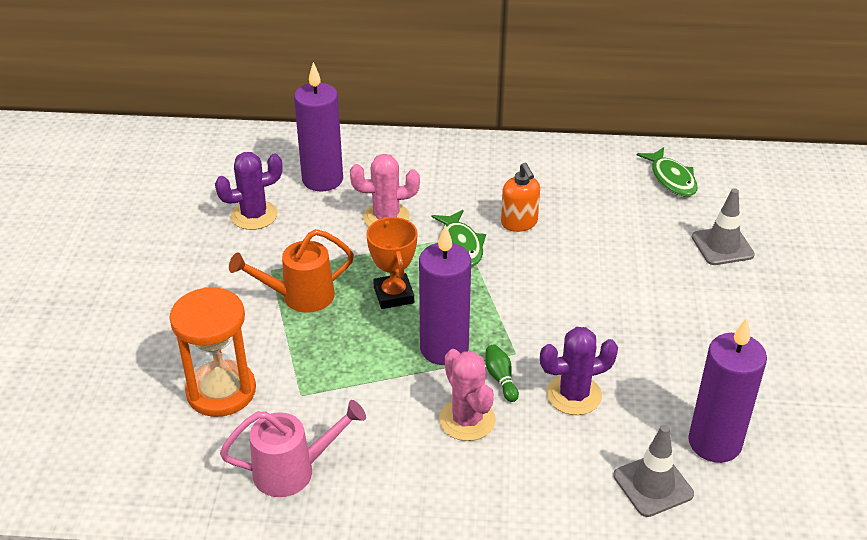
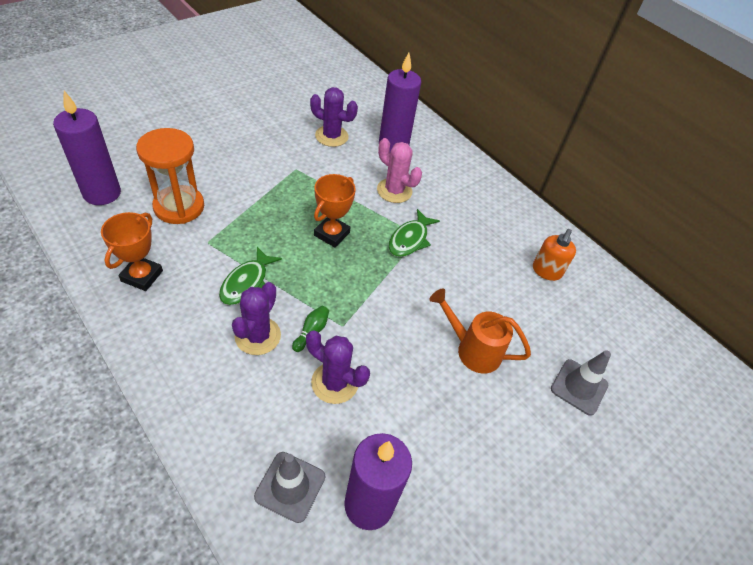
camera: 40 degrees right, 10 degrees up
pink watering can [220,400,366,497] -> orange trophy [101,212,163,291]
orange watering can [229,229,354,313] -> orange watering can moved to [429,288,531,373]
purple candle [419,224,471,365] -> purple candle moved to [53,91,121,205]
pink cactus [439,349,496,441] -> purple cactus [232,282,281,355]
orange soap dispenser [501,162,540,232] -> orange soap dispenser moved to [533,229,576,281]
green fish [637,147,698,197] -> green fish moved to [219,247,282,305]

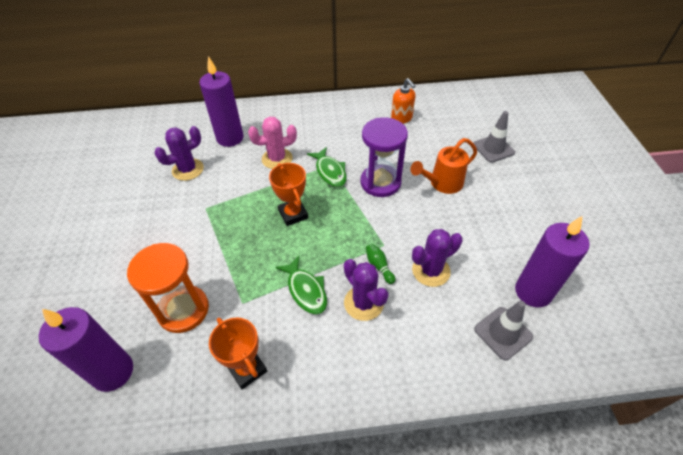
camera: 50 degrees left, 0 degrees up
none -> purple hourglass [361,117,408,197]

